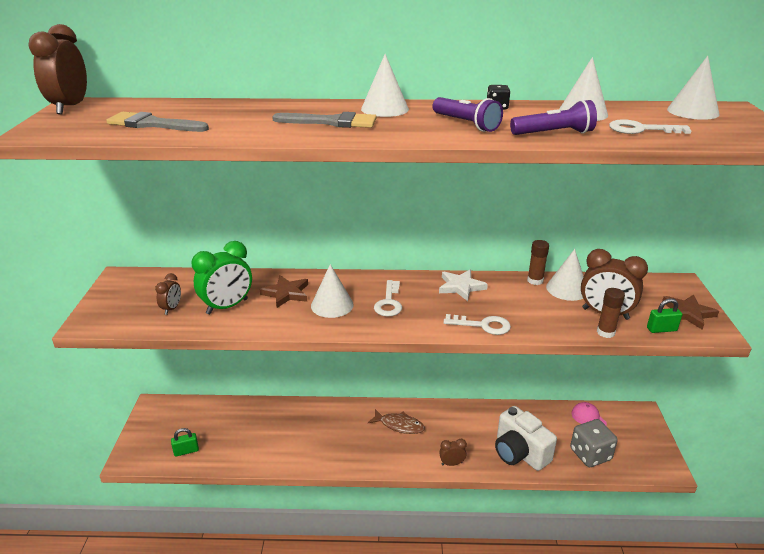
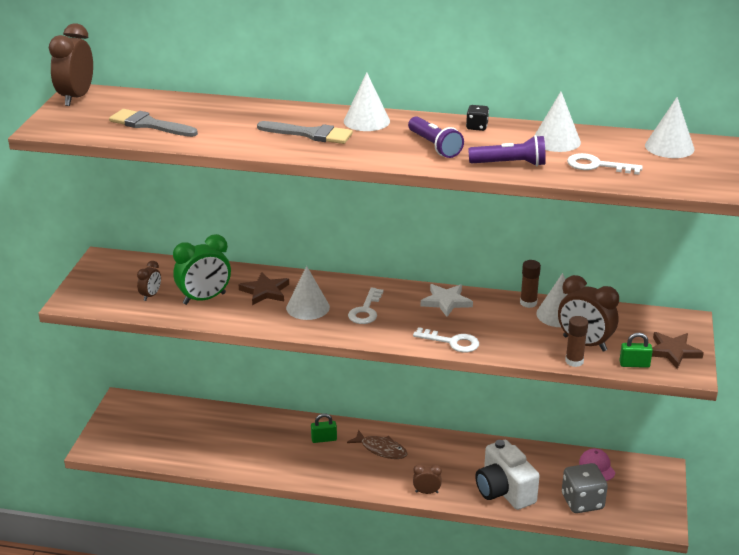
camera: 10 degrees right, 0 degrees up
green padlock [171,428,199,457] -> green padlock moved to [311,413,337,443]

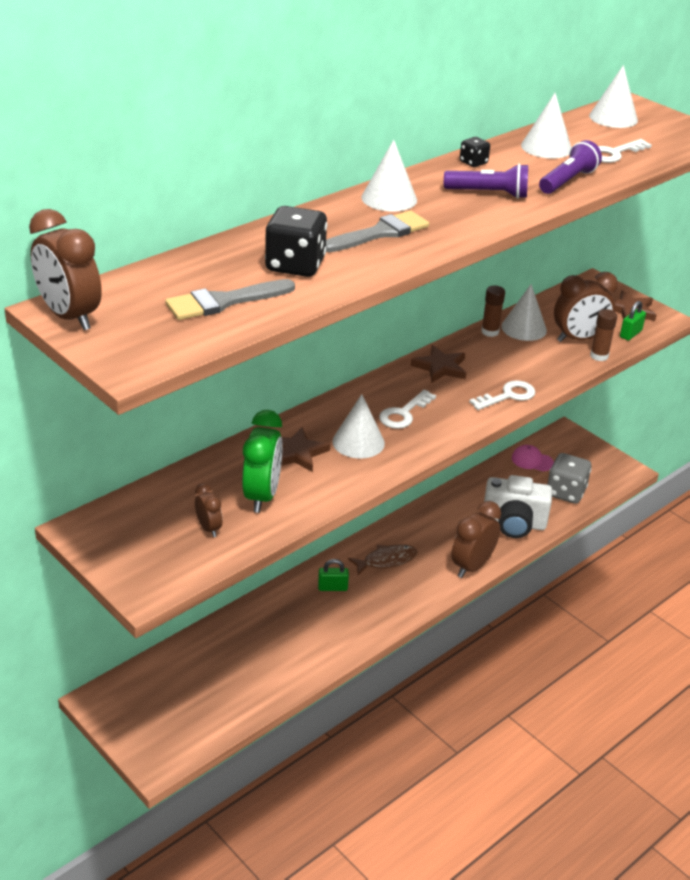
camera: 55 degrees left, 5 degrees up
green padlock [311,413,337,443] -> green padlock turned 60 degrees clockwise [318,559,349,591]
white key [348,287,384,324] -> white key turned 75 degrees clockwise [379,390,436,429]
brown clock [413,464,442,494] -> brown clock [451,501,501,578], size x1.91
white star [421,284,473,317] -> brown star [411,345,466,383]
none -> black dice [265,206,327,277]

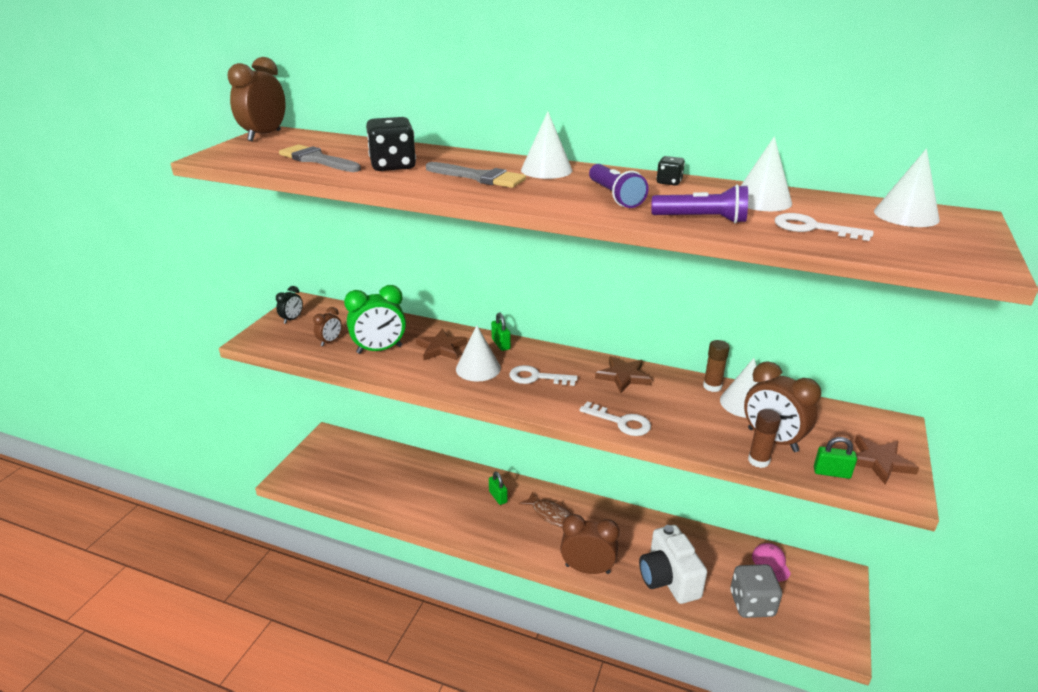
camera: 65 degrees right, 5 degrees down
none -> black clock [276,286,303,324]
none -> green padlock [491,313,511,351]

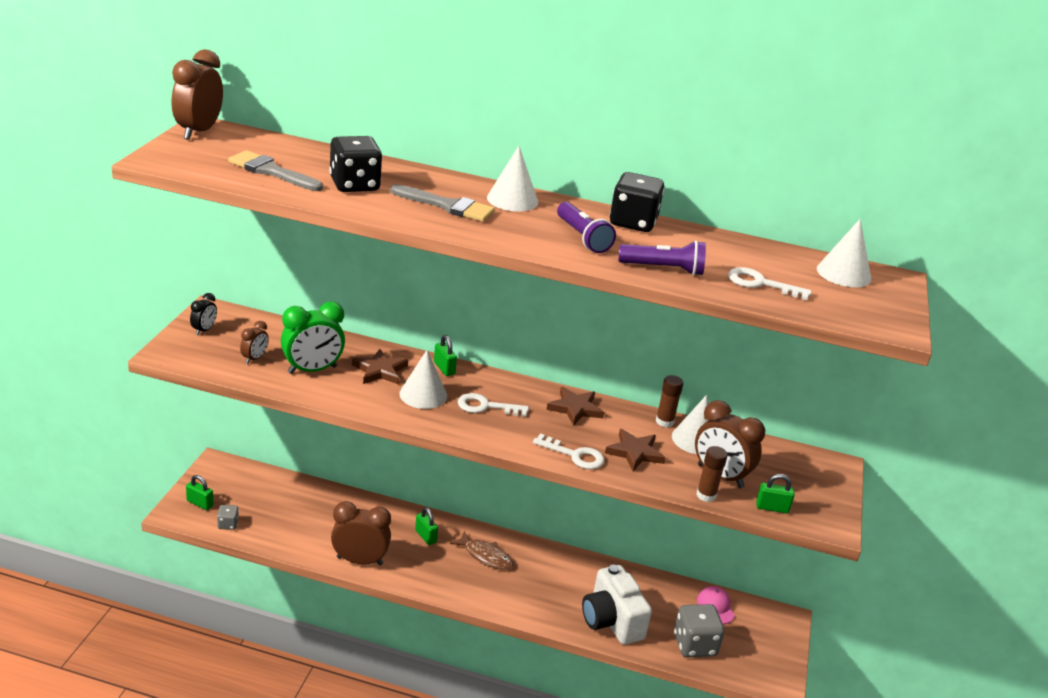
camera: 10 degrees left, 0 degrees up
brown clock [560,514,620,574] -> brown clock moved to [331,501,391,565]
black dice [656,156,685,186] -> black dice [610,172,664,232], size x1.98
white cone [741,136,792,211] -> none
brown star [855,435,919,485] -> brown star moved to [605,429,666,471]
none -> green padlock [186,475,214,510]
none -> grey dice [217,505,239,530]

